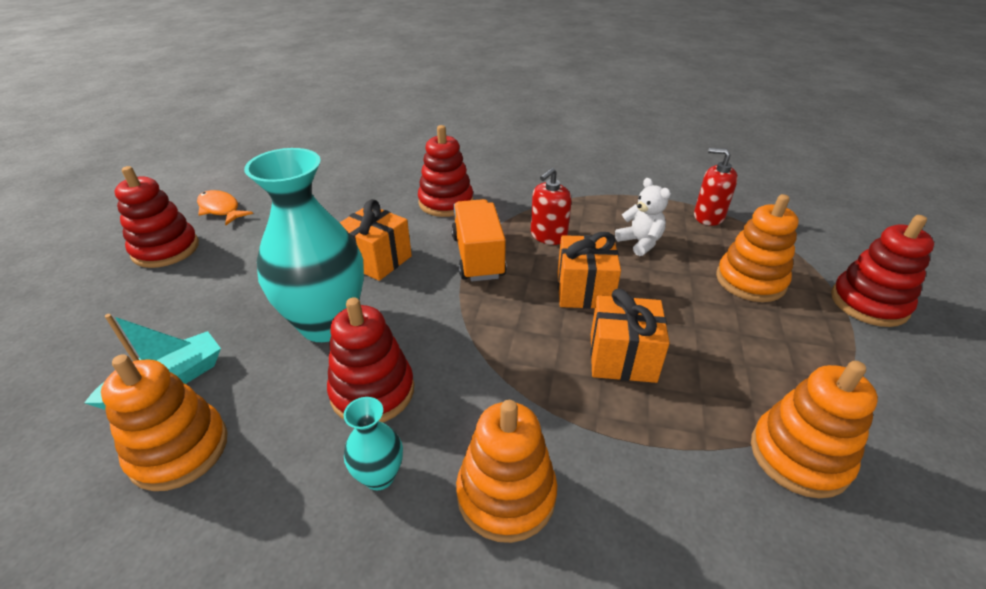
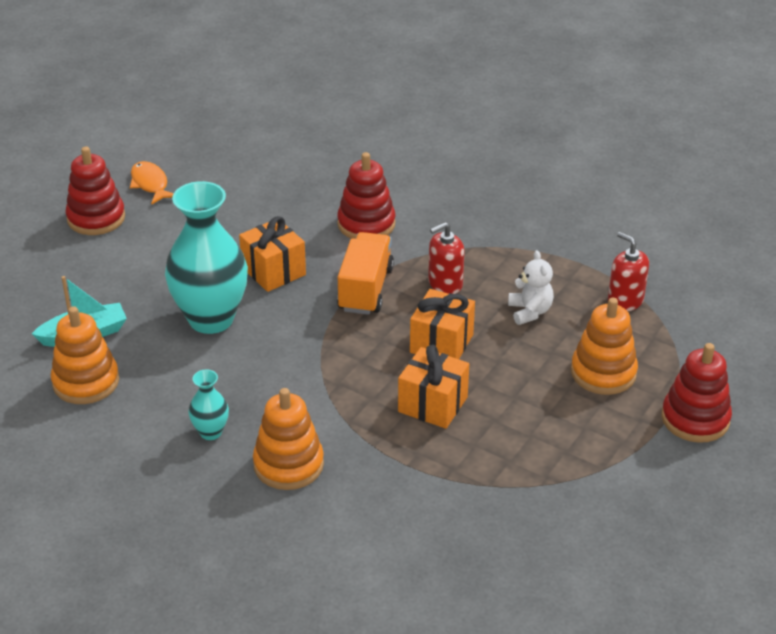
camera: 20 degrees right, 0 degrees up
red stacking toy [327,297,414,423] -> none
orange stacking toy [751,361,878,498] -> none

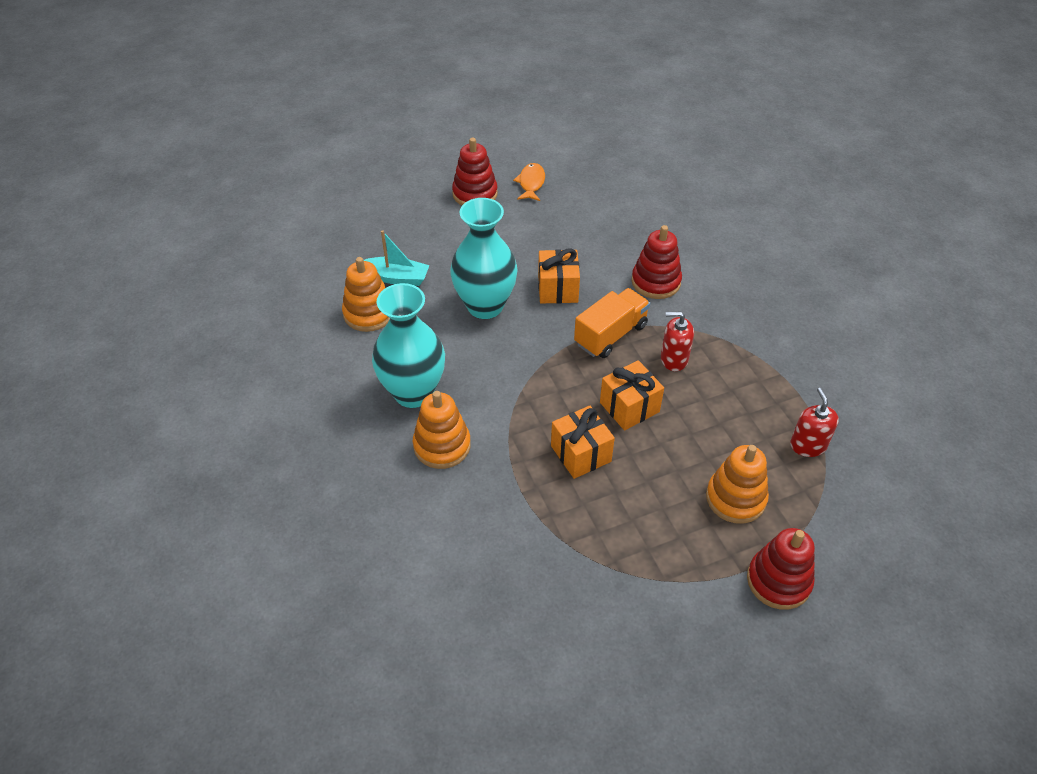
camera: 35 degrees right, 10 degrees up
turquoise vase [188,369,229,440] -> turquoise vase [372,283,445,408], size x2.21
white teddy bear [508,250,554,325] -> none

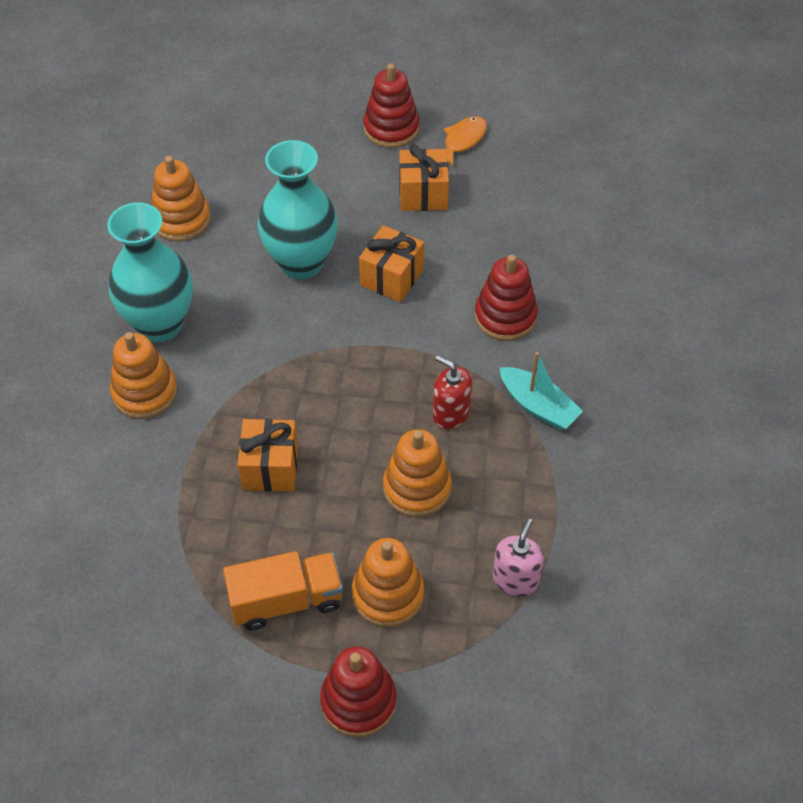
camera: 30 degrees right, 5 degrees up
turquoise boat [364,230,430,286] -> turquoise boat moved to [500,352,583,430]
orange truck [574,288,650,358] -> orange truck moved to [223,551,343,630]
orange gift [600,360,664,430] -> orange gift moved to [399,144,449,211]
red soap dispenser [790,388,839,457] -> pink soap dispenser [493,519,544,596]
none -> orange stacking toy [383,429,452,517]

